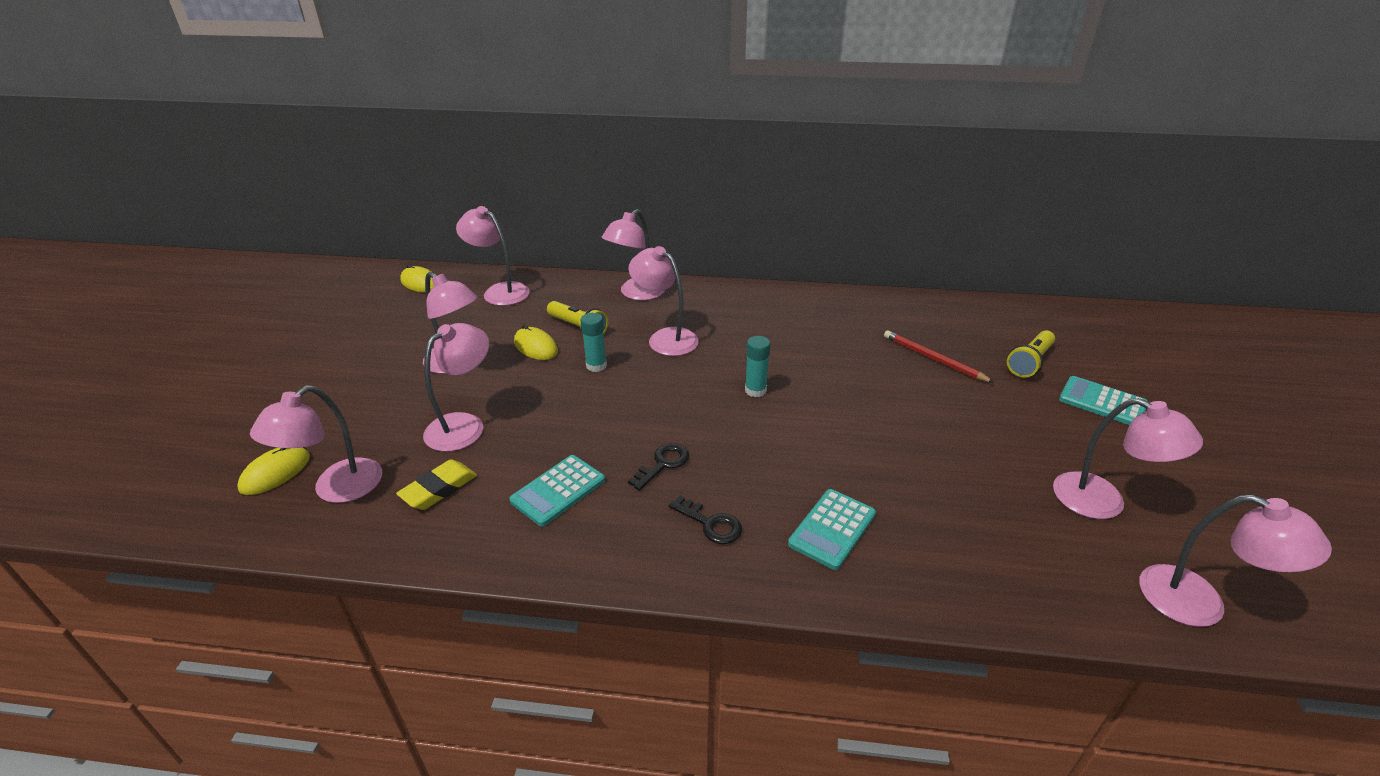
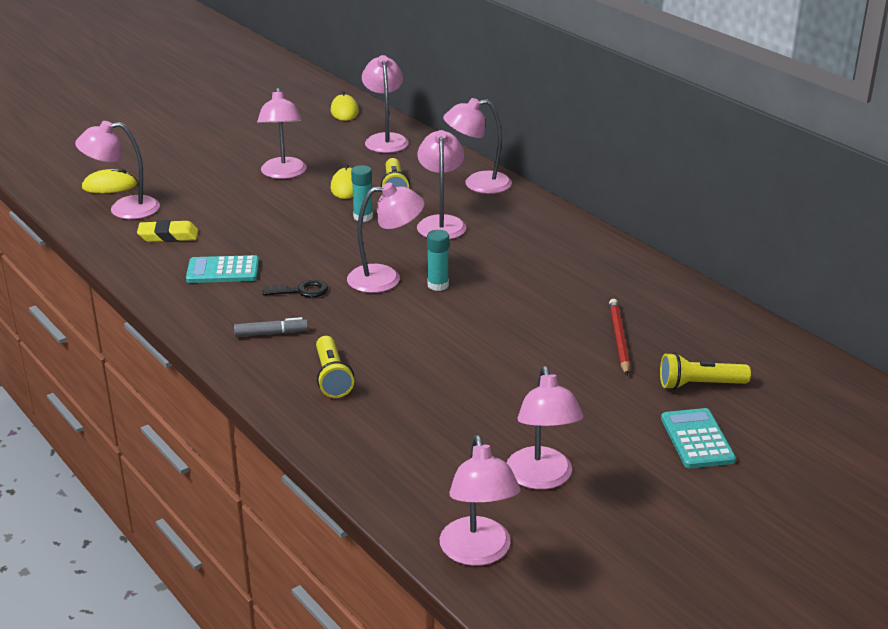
camera: 45 degrees right, 5 degrees down
pink lamp [423,323,489,452] -> pink lamp moved to [347,183,424,293]
black key [669,496,742,544] -> grey marker [234,317,308,337]
turquoise calculator [788,489,876,570] -> yellow flashlight [316,336,354,398]

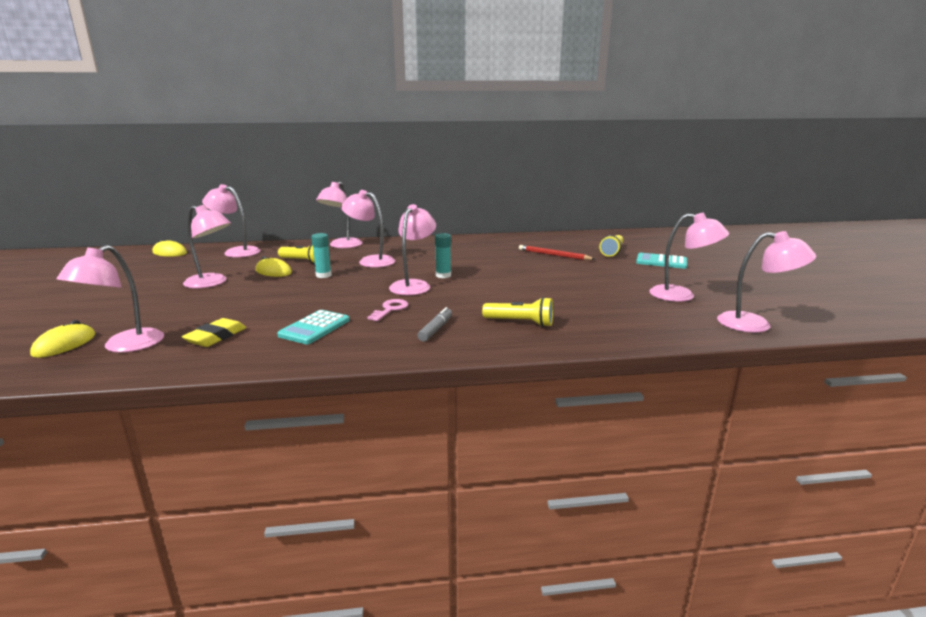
camera: 60 degrees left, 10 degrees down
black key [263,280,328,298] -> pink key [367,299,408,321]

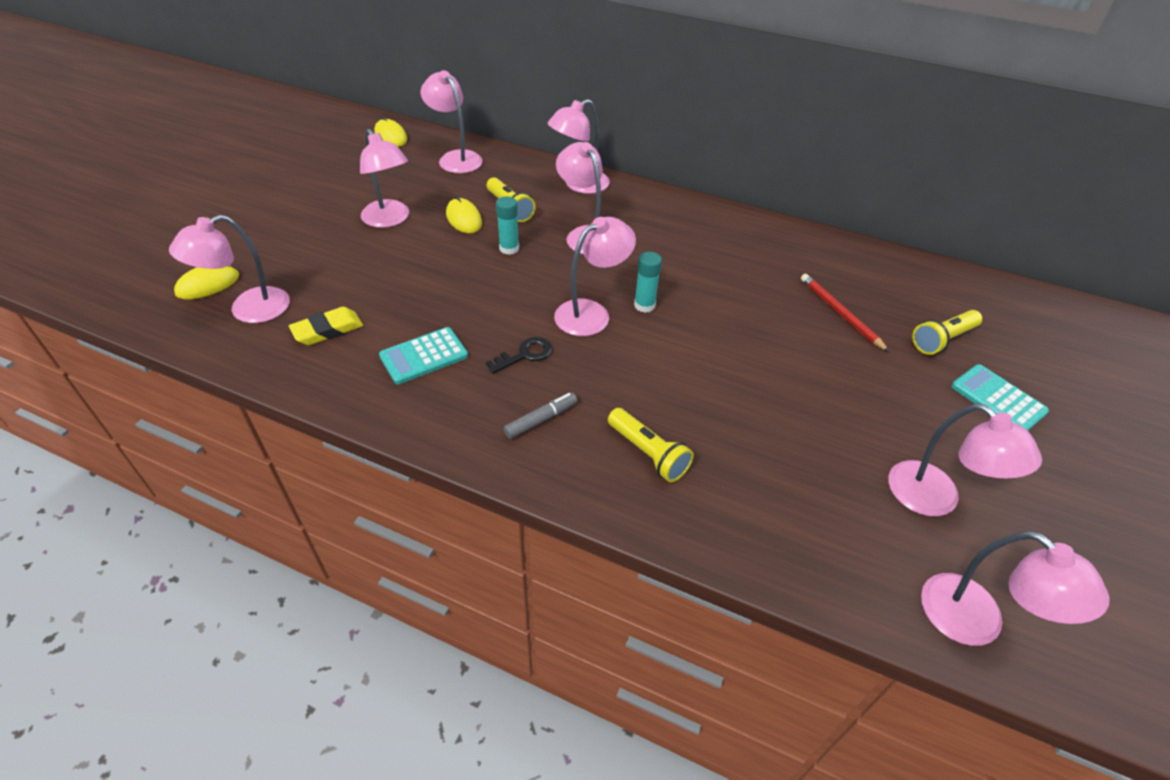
camera: 30 degrees right, 25 degrees up
pink key [367,299,408,321] -> black key [486,337,553,374]

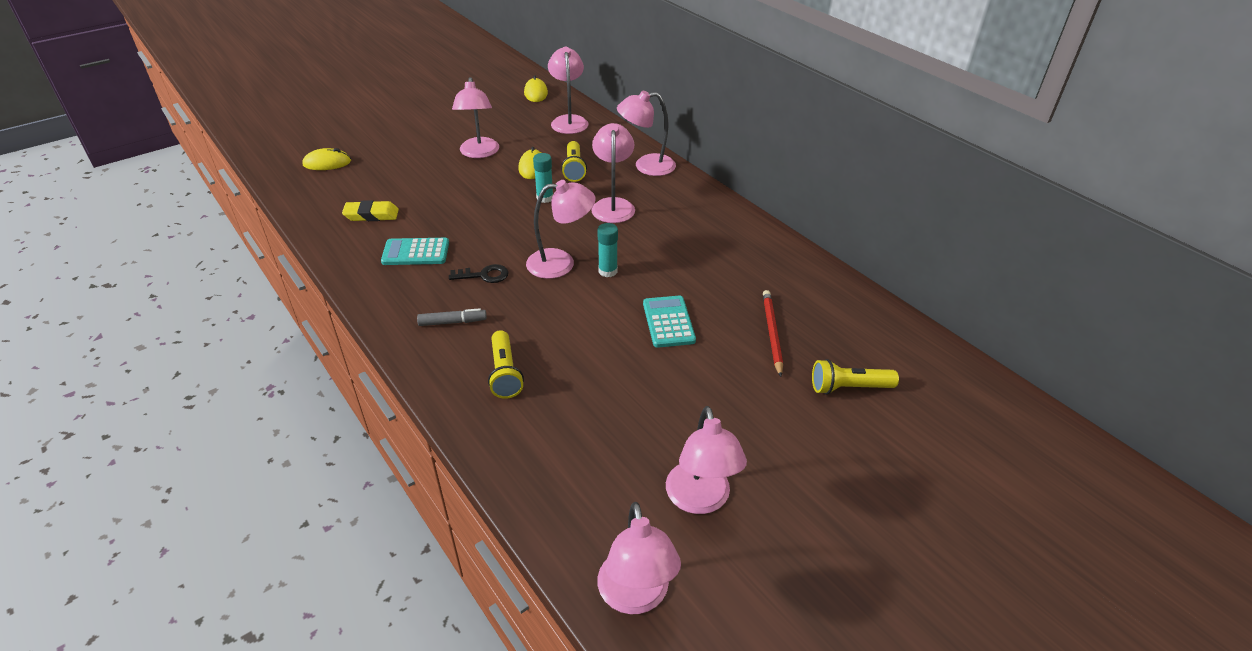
camera: 30 degrees right, 5 degrees down
pink lamp [169,215,290,323] -> none
turquoise calculator [951,364,1049,431] -> turquoise calculator moved to [643,295,696,348]

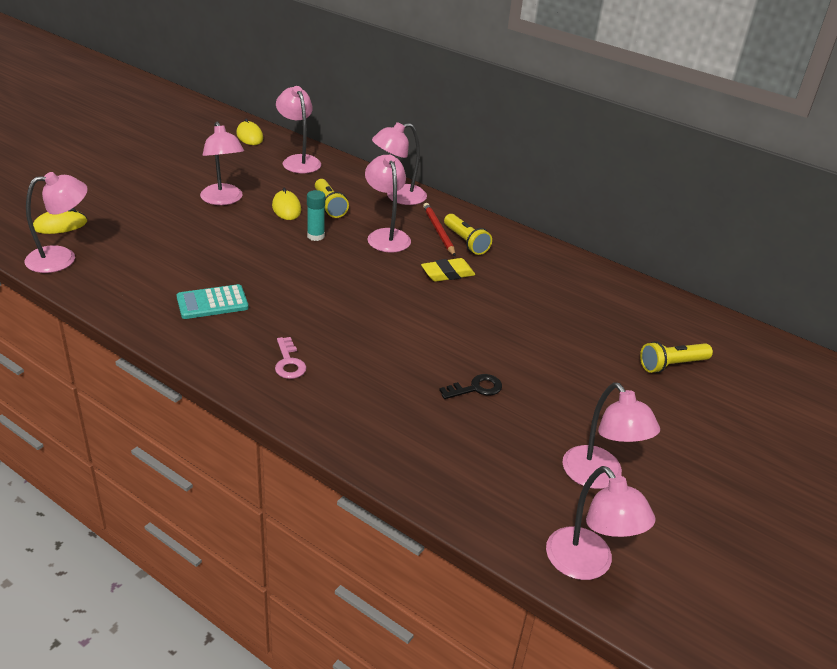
camera: 20 degrees left, 5 degrees down
yellow eraser [342,200,399,221] -> yellow eraser moved to [421,258,475,282]
grey marker [417,308,487,326] -> pink key [275,337,307,379]
black key [449,264,509,283] -> black key moved to [439,374,502,399]
yellow flashlight [488,330,524,399] -> yellow flashlight moved to [444,214,492,255]
pink lamp [526,180,596,279] -> pink lamp moved to [25,172,88,273]
turquoise glue stick [598,223,618,277] -> none
turquoise calculator [643,295,696,348] -> none
red pencil [763,290,783,377] -> red pencil moved to [423,203,455,256]

